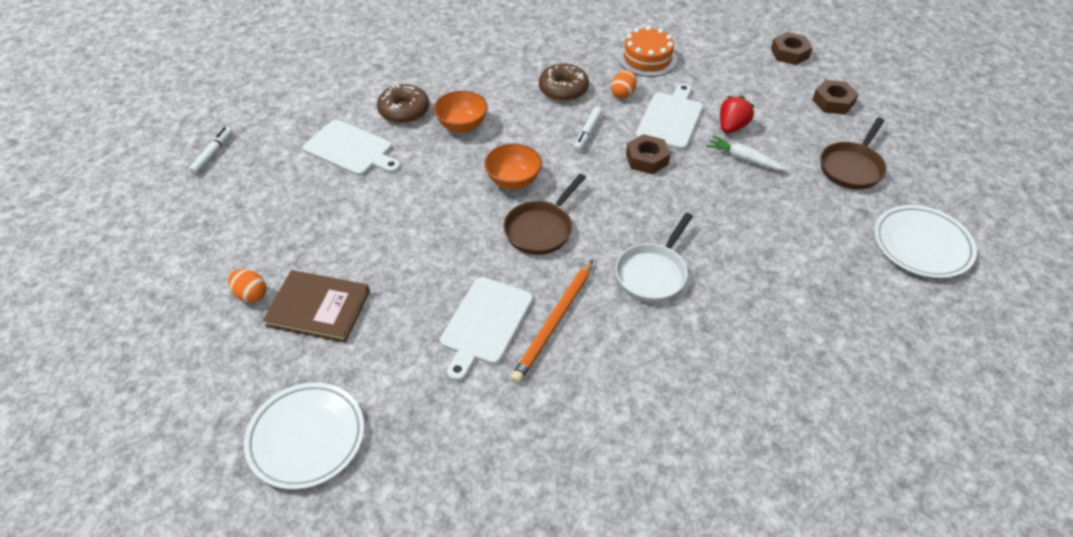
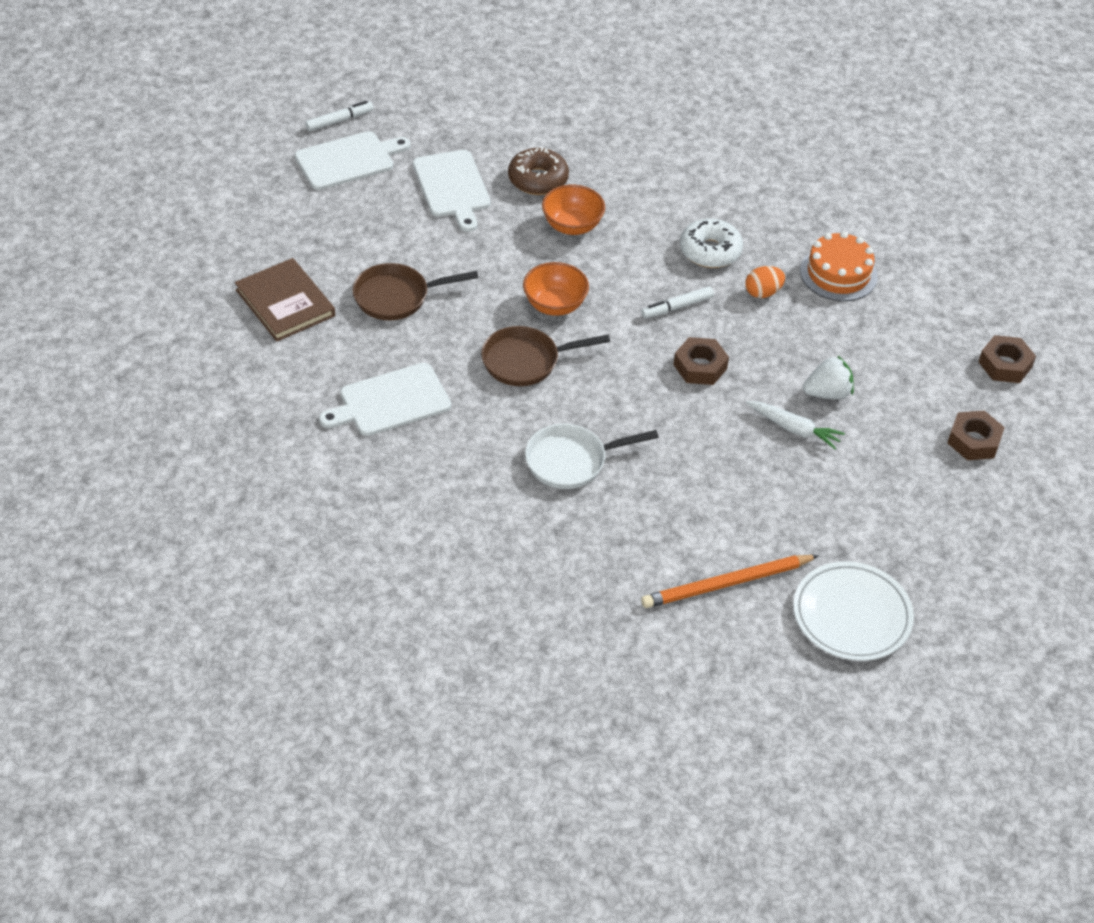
camera: 40 degrees right, 0 degrees up
orange egg [228,269,266,303] -> none
white plate [244,382,364,490] -> none
orange pencil [511,260,593,384] -> orange pencil moved to [641,555,819,608]
brown donut [539,63,589,101] -> white donut [680,218,743,268]
white cutting board [635,83,703,150] -> white cutting board moved to [295,131,411,190]
white carrot [706,135,787,171] -> white carrot turned 135 degrees clockwise [746,401,845,449]
red strawberry [720,96,755,133] -> white strawberry [803,355,854,399]
brown pan [820,118,886,189] -> brown pan moved to [352,263,478,320]

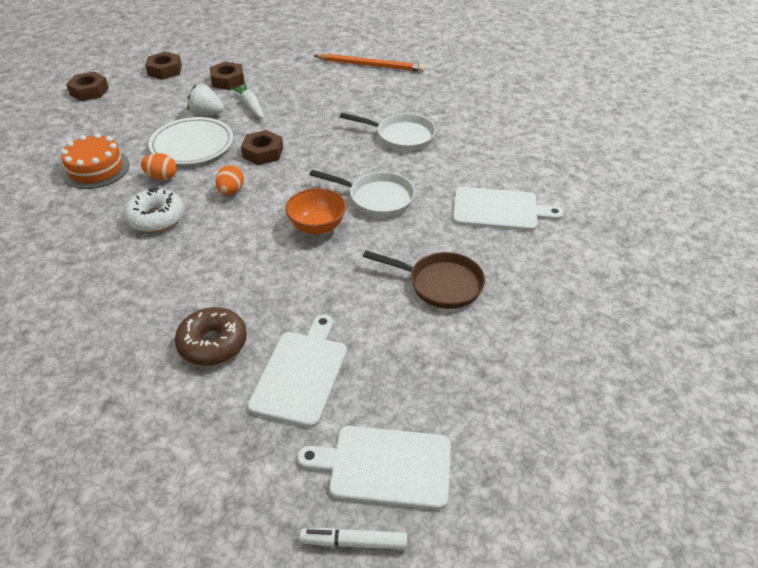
camera: 145 degrees left, 5 degrees down
brown book [235,258,335,342] -> none
brown pan [481,326,610,386] -> white pan [309,170,415,217]
orange bowl [542,185,605,235] -> none
white marker [641,286,714,318] -> orange egg [215,165,244,195]
white plate [793,561,914,661] -> white plate moved to [148,117,233,165]
none -> brown nut [210,61,245,90]

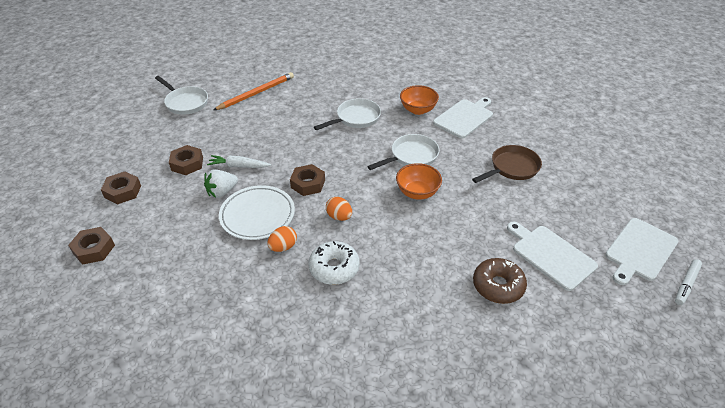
camera: 55 degrees left, 0 degrees up
orange cake [61,133,130,189] -> none
none -> white pan [155,76,208,115]
none -> orange bowl [400,85,439,115]

